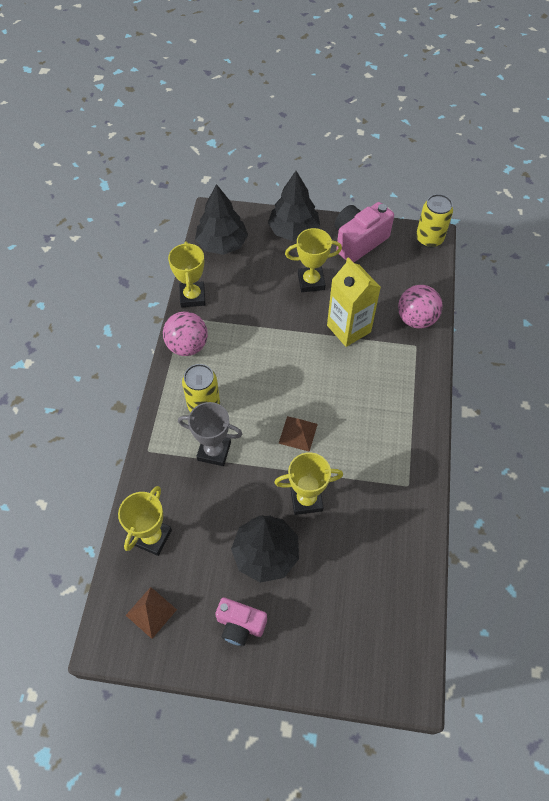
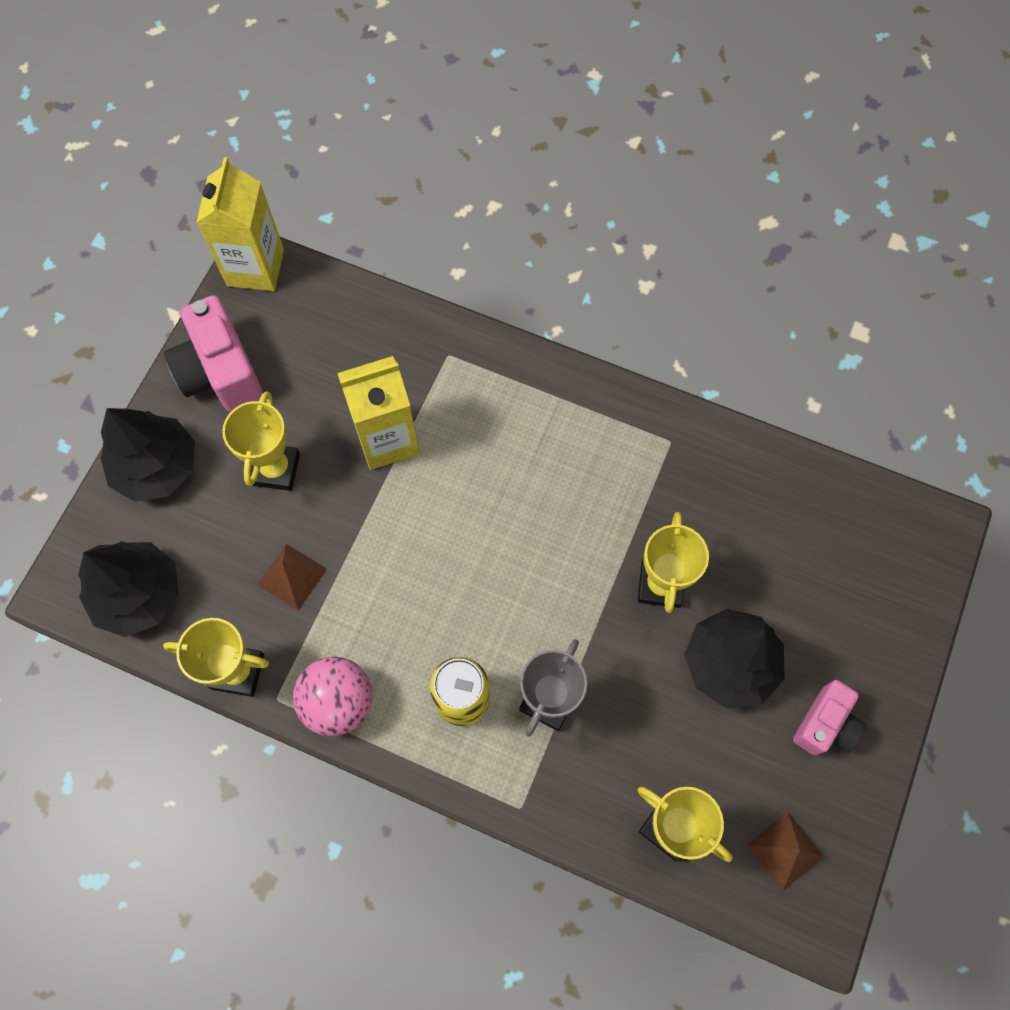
camera: 75 degrees left, 10 degrees up
brown pyramid [278,416,318,452] -> brown pyramid moved to [258,544,327,611]
pink ball [398,285,443,329] -> none
yellow can [416,194,453,248] -> yellow carton [196,157,284,291]

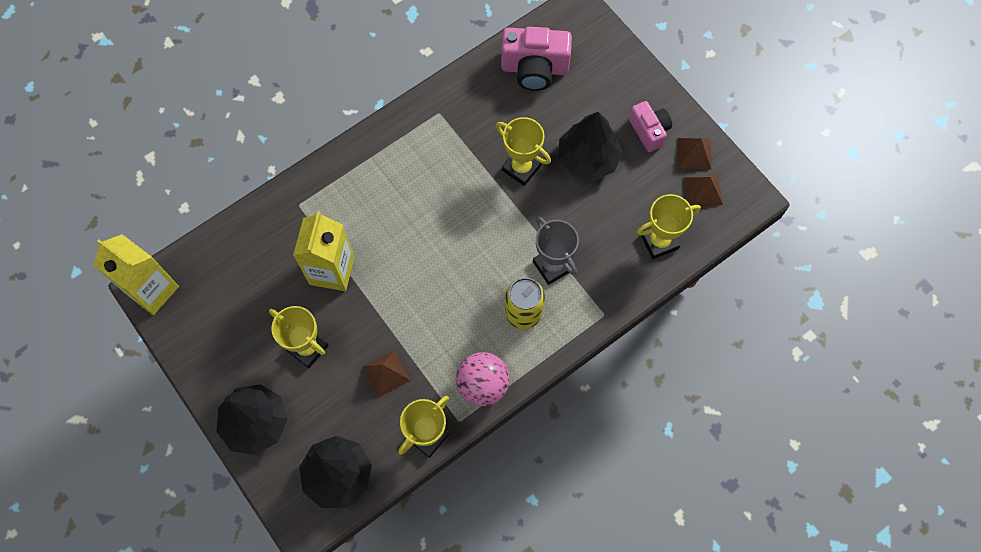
camera: 60 degrees left, 0 degrees up
pink camera [164,295,263,412] -> pink camera moved to [501,27,572,91]
none -> brown pyramid [678,138,712,170]

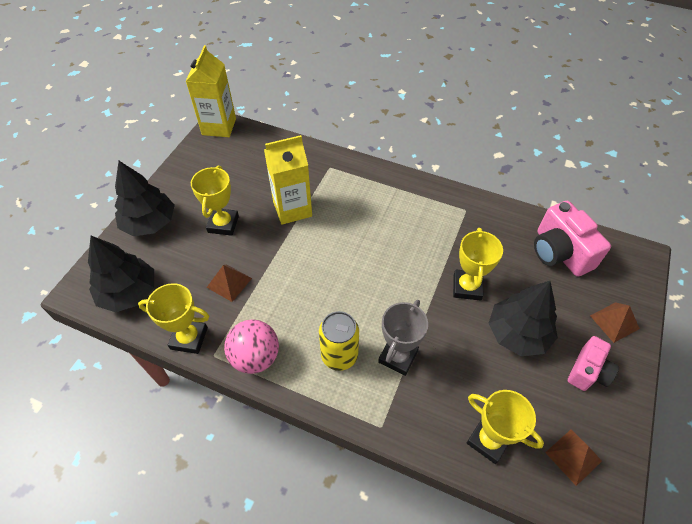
camera: 60 degrees right, 15 degrees down
brown pyramid [678,138,712,170] -> brown pyramid moved to [590,302,640,343]

